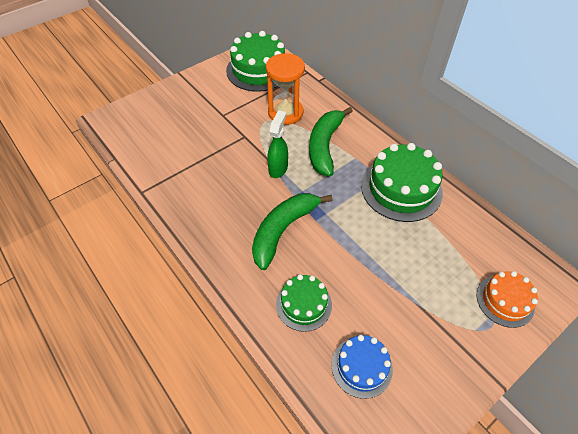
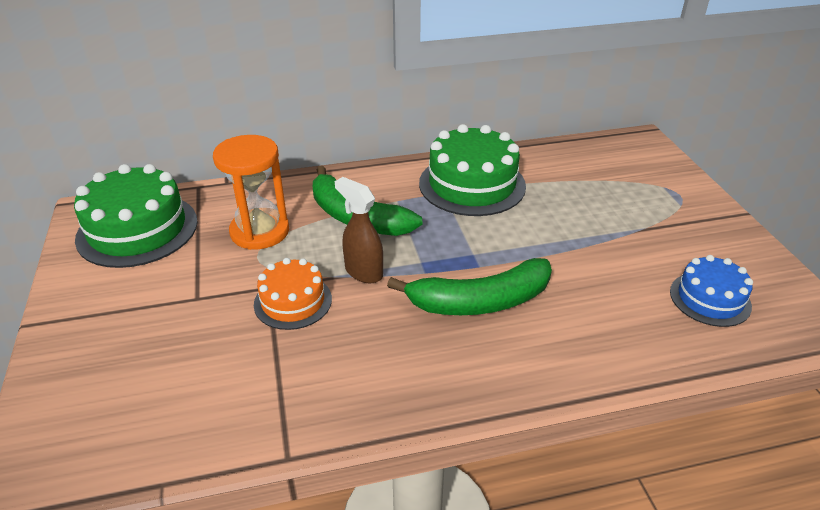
camera: 65 degrees left, 15 degrees down
green banana [252,193,333,270] -> green banana turned 75 degrees counterclockwise [387,258,552,315]
green spray bottle [267,110,288,178] -> brown spray bottle [335,177,383,283]
green cake [276,274,332,332] -> none
orange cake [477,271,538,328] -> orange cake moved to [254,258,332,330]

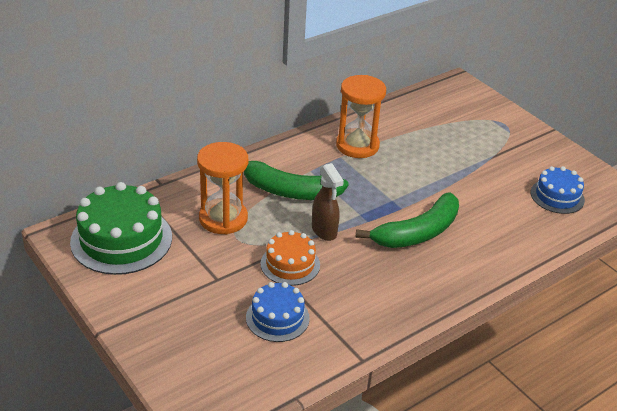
camera: 25 degrees left, 0 degrees up
brown spray bottle [335,177,383,283] -> brown spray bottle turned 135 degrees counterclockwise [312,163,344,241]
green cake [419,124,526,216] -> orange hourglass [336,75,386,158]
none -> blue cake [246,282,310,342]

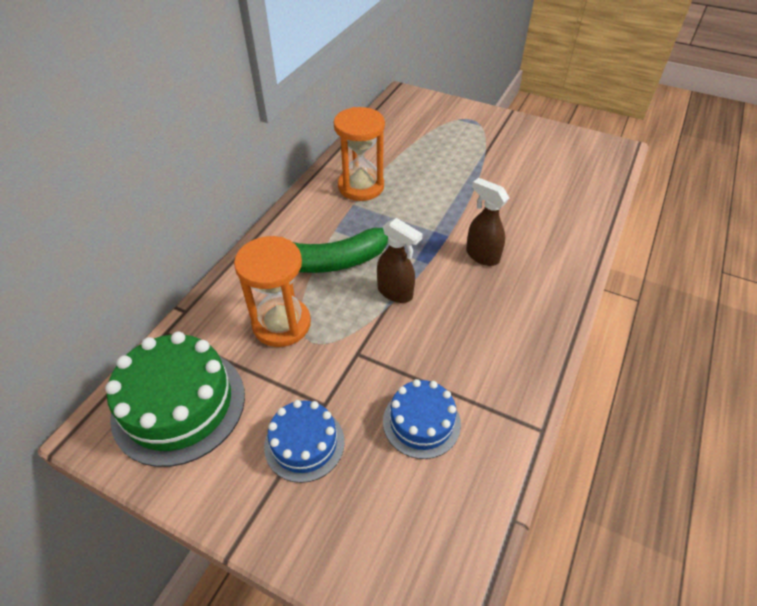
camera: 25 degrees left, 10 degrees up
orange cake [260,230,320,286] -> none
green banana [356,192,459,248] -> brown spray bottle [466,178,509,266]
blue cake [531,166,585,214] -> blue cake moved to [264,400,345,483]

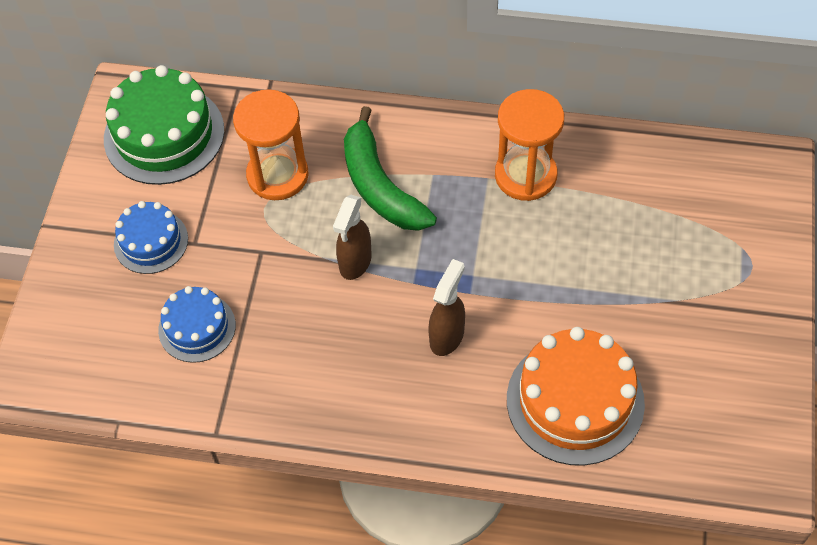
camera: 75 degrees right, 10 degrees up
none -> orange cake [507,327,645,466]

